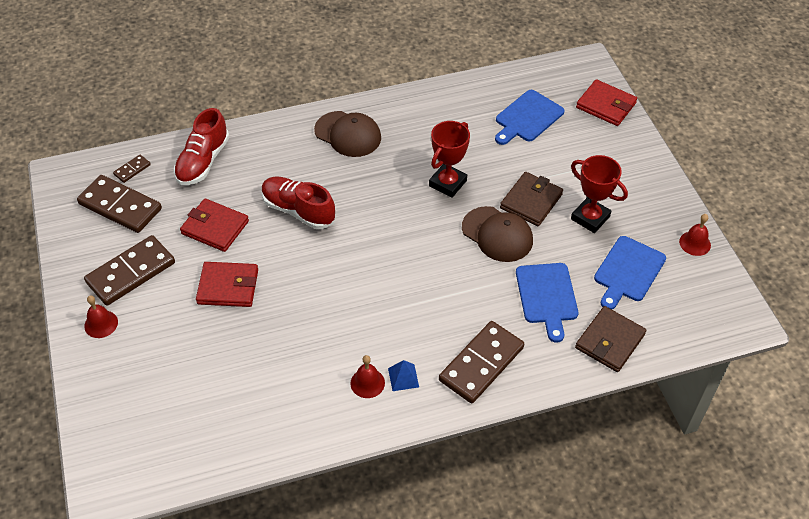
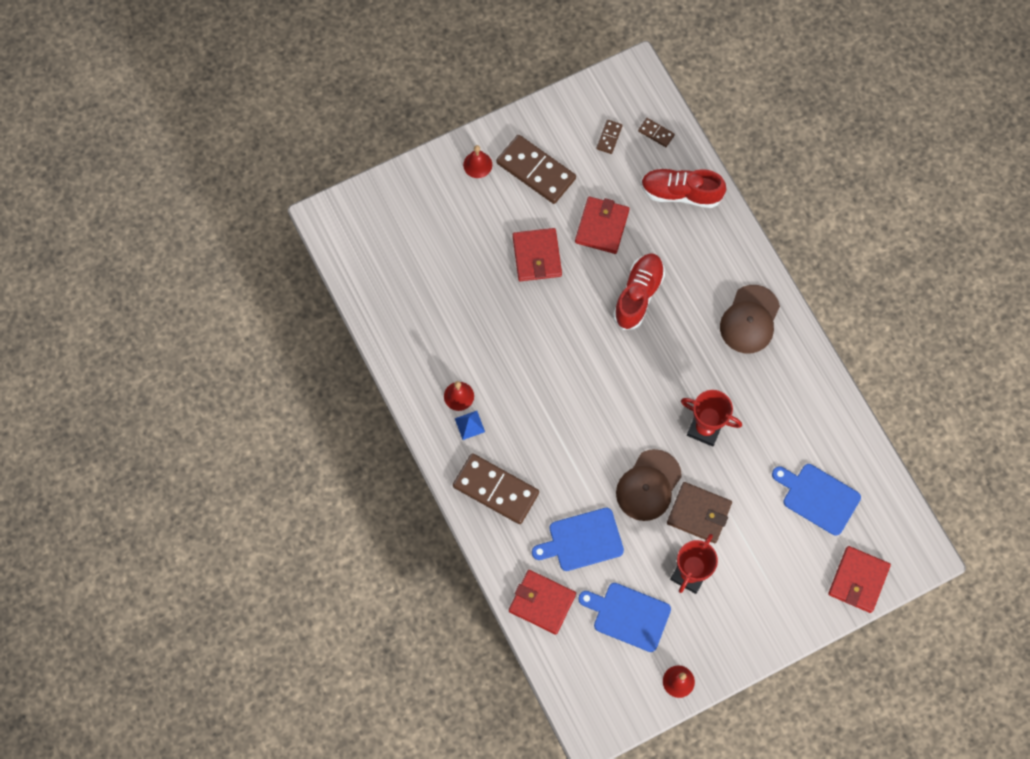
camera: 80 degrees right, 20 degrees up
brown domino [77,175,162,233] -> brown domino [596,120,622,154], size x0.45
brown wallet [575,306,646,372] -> red wallet [509,570,576,635]

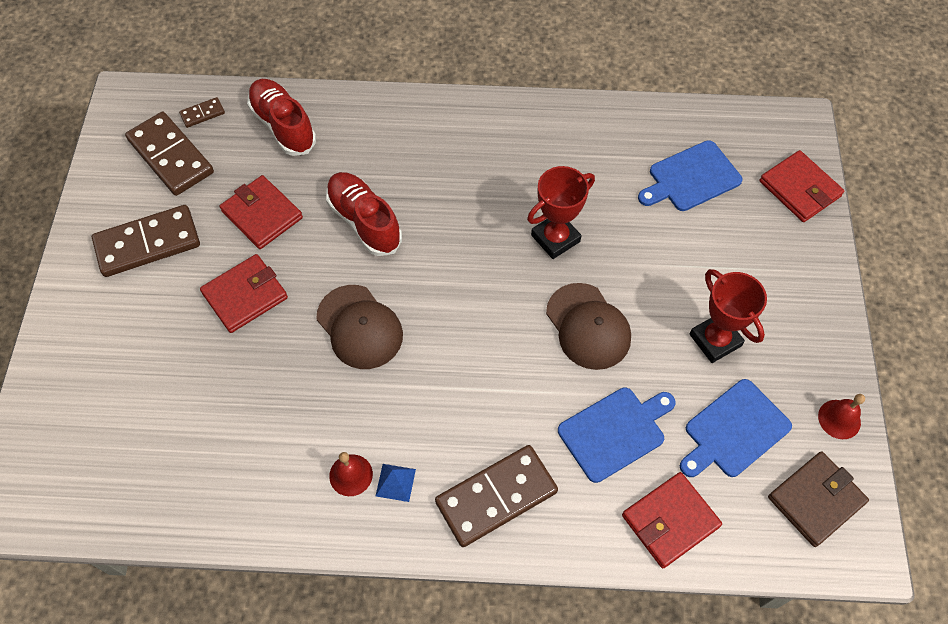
camera: 60 degrees left, 10 degrees down
red bell [463,145,492,178] -> none
red wallet [513,228,562,281] -> red wallet turned 60 degrees counterclockwise [200,254,288,333]
blue cutting board [532,508,624,571] -> blue cutting board turned 135 degrees counterclockwise [558,387,676,483]
brown domino [596,120,622,154] -> brown domino [125,112,214,196], size x2.21
red shoe [641,169,726,208] -> red shoe turned 105 degrees clockwise [247,79,316,156]
brown wallet [667,482,732,543] -> brown wallet moved to [768,451,869,547]
brown cap [720,285,780,353] -> brown cap moved to [317,285,403,369]

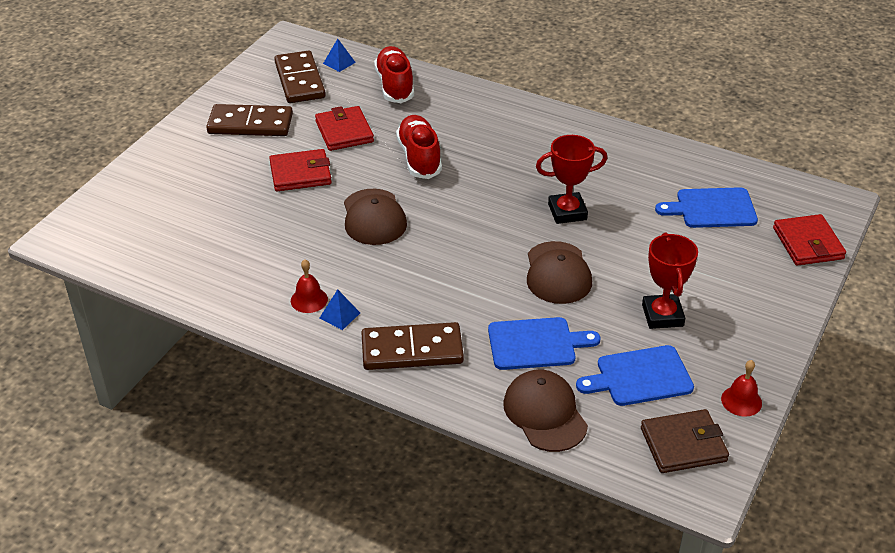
camera: 25 degrees right, 20 degrees down
brown domino [179,97,225,128] -> blue pyramid [323,39,356,72]
red wallet [622,472,722,568] -> brown cap [503,370,588,452]

